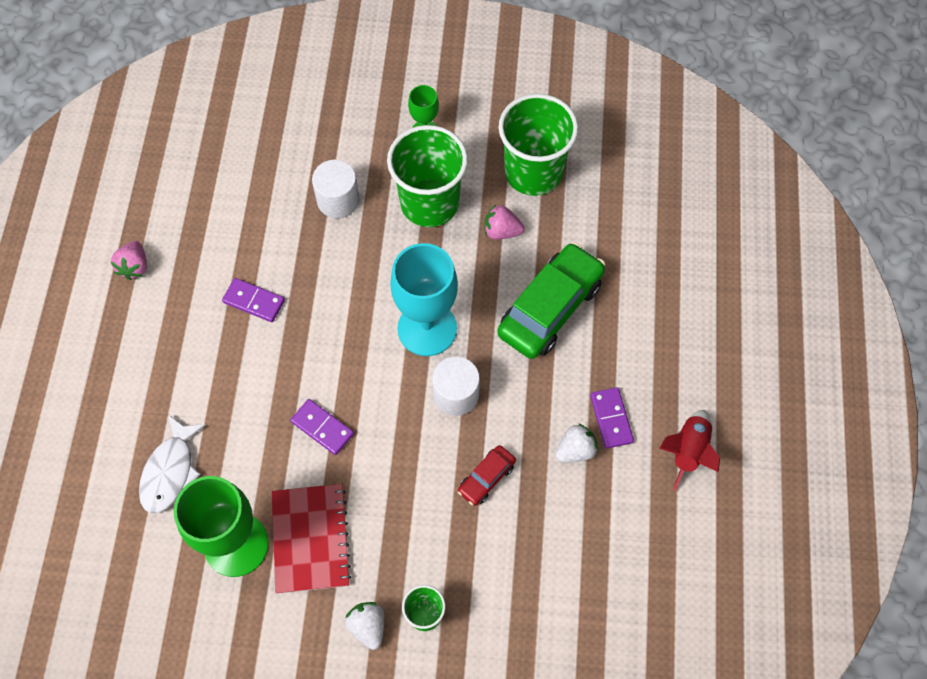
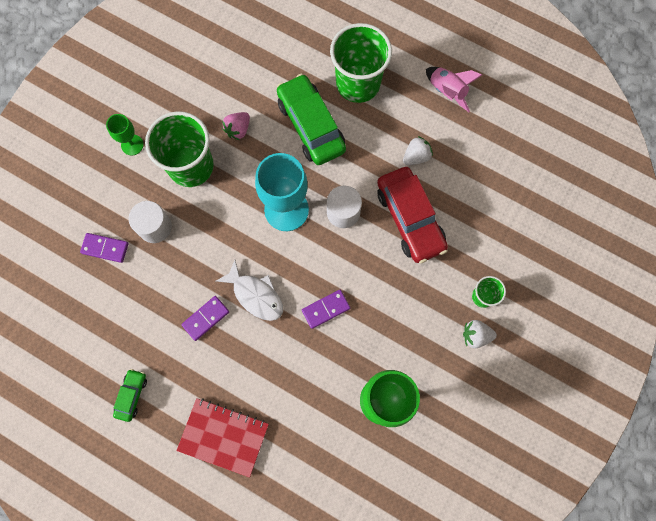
camera: 65 degrees left, 10 degrees up
pink strawberry [111,241,147,280] -> green car [113,369,147,422]
white fish [139,415,206,513] -> white fish moved to [216,260,283,321]
red notebook [271,484,352,594] -> red notebook moved to [176,398,269,478]
red car [458,445,516,506] -> red car [377,167,448,264], size x2.06
green cup [498,94,578,196] -> green cup moved to [330,23,392,103]
white strawberry [555,423,598,463] -> white strawberry turned 60 degrees clockwise [403,136,433,165]
purple domino [590,387,634,449] -> purple domino moved to [80,233,129,263]
red rocket [659,410,720,491] -> pink rocket [426,67,482,112]

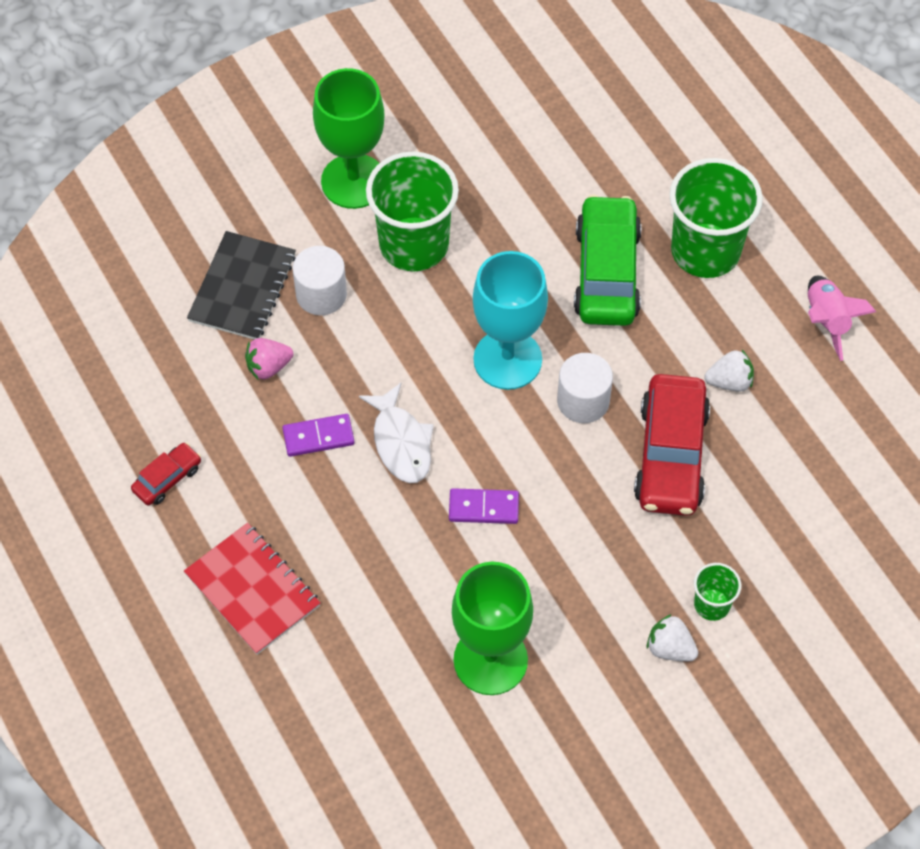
camera: 30 degrees right, 15 degrees down
purple domino [80,233,129,263] -> black notebook [187,231,296,340]
green goblet [106,114,144,155] -> green goblet [313,68,385,209], size x1.95
green car [113,369,147,422] -> red car [131,442,201,506]
pink strawberry [222,112,250,140] -> pink strawberry moved to [245,338,293,380]

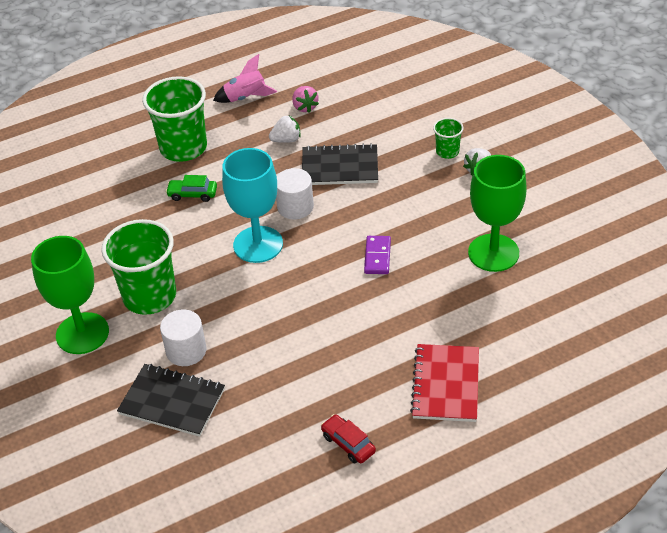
camera: 85 degrees left, 15 degrees down
red notebook [184,523,320,655] -> red notebook turned 45 degrees counterclockwise [410,344,479,422]
pink strawberry [245,338,293,380] -> pink strawberry moved to [292,86,319,113]
purple domino [282,414,355,457] -> none
white fish [359,383,434,483] -> none
green car [574,195,642,326] -> green car [166,175,217,202], size x0.49
red car [634,374,710,516] -> black notebook [302,143,378,185]
white strawberry [705,350,754,392] -> white strawberry turned 75 degrees clockwise [269,115,301,143]

